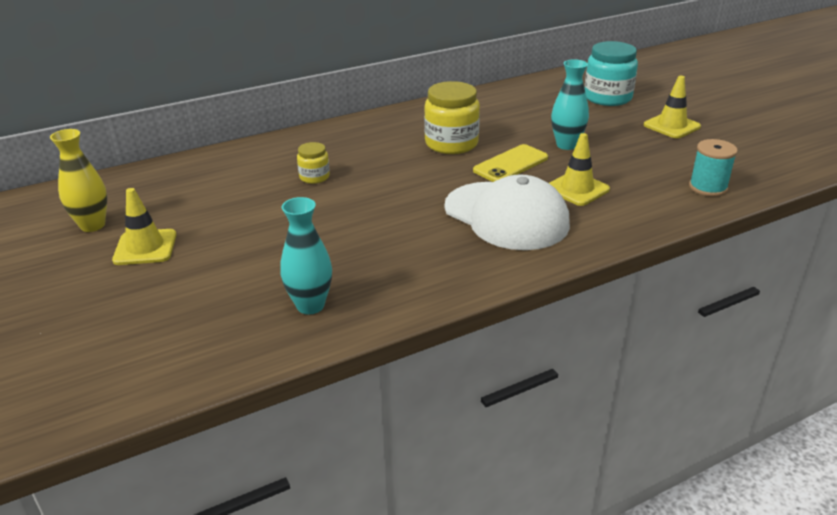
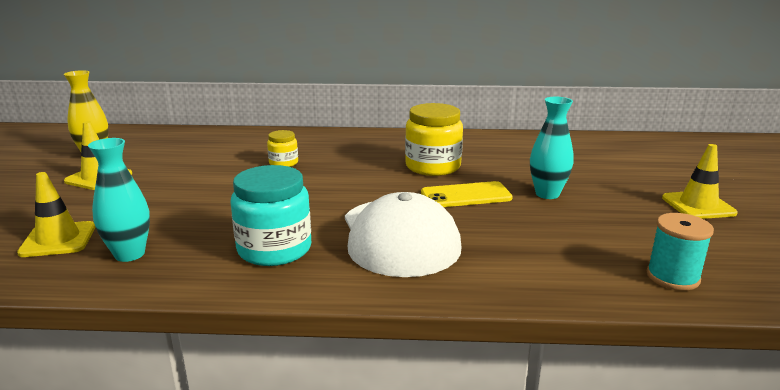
camera: 30 degrees right, 10 degrees down
yellow traffic cone [549,133,610,206] -> yellow traffic cone moved to [17,172,95,257]
turquoise jar [585,41,638,106] -> turquoise jar moved to [230,165,311,266]

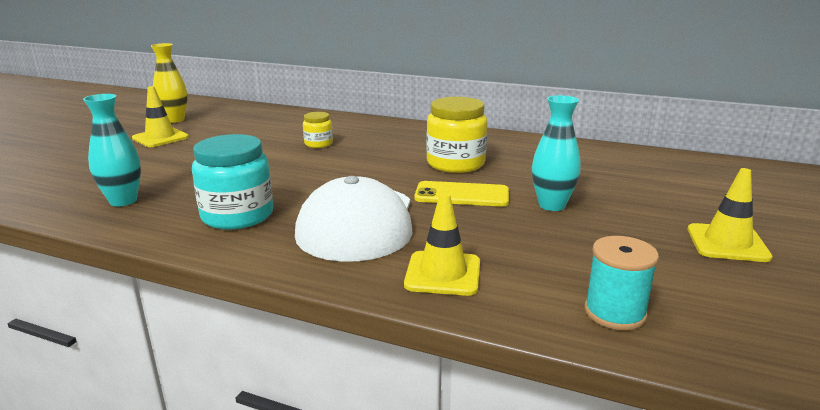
camera: 20 degrees right, 0 degrees up
yellow traffic cone [17,172,95,257] -> yellow traffic cone moved to [404,193,480,296]

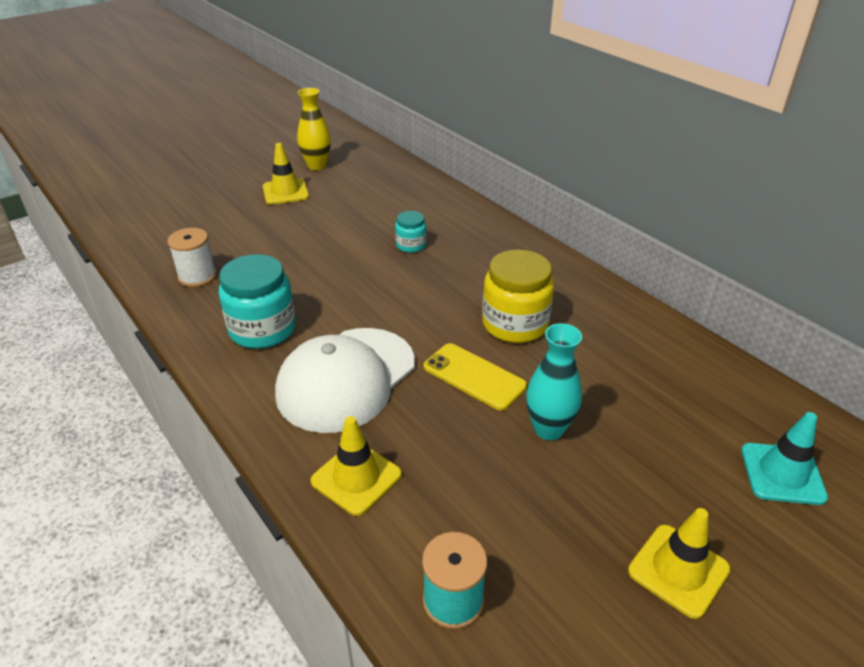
camera: 30 degrees right, 15 degrees up
turquoise vase [83,94,141,206] -> white spool [167,228,217,287]
yellow jar [303,112,333,148] -> turquoise jar [395,211,426,253]
none -> turquoise traffic cone [741,412,828,505]

